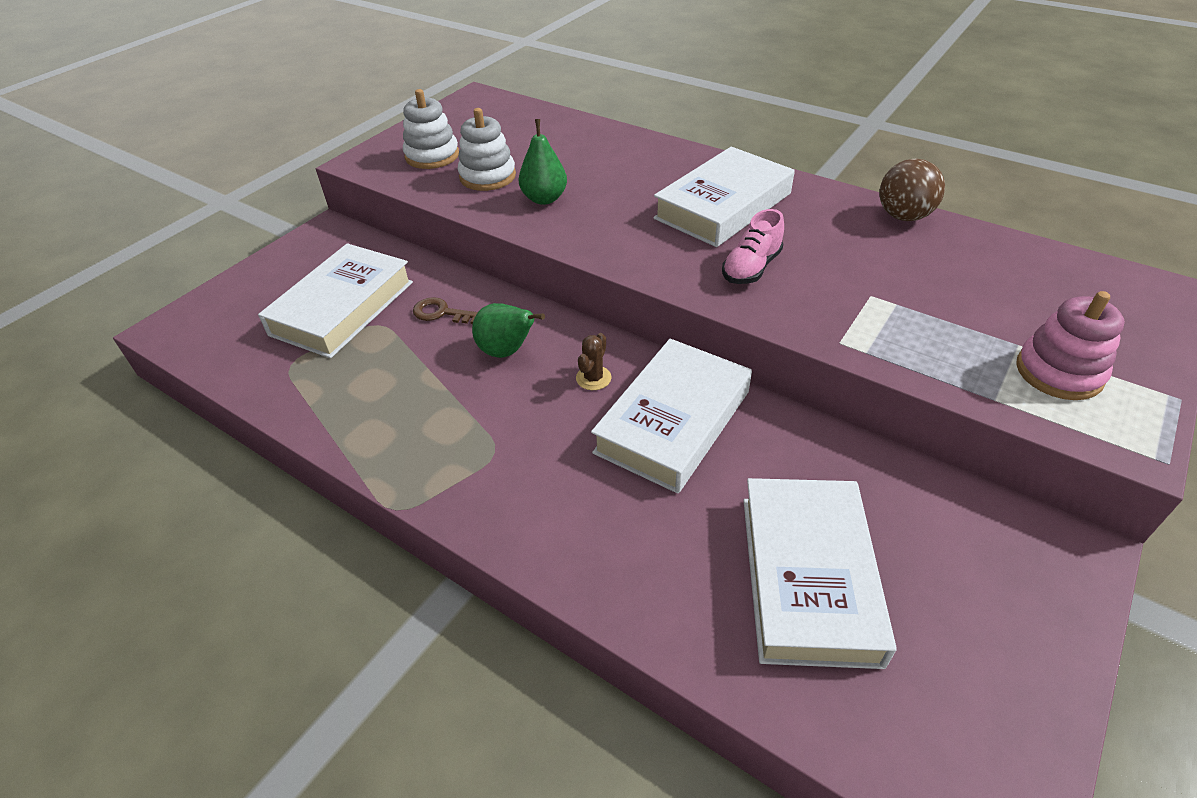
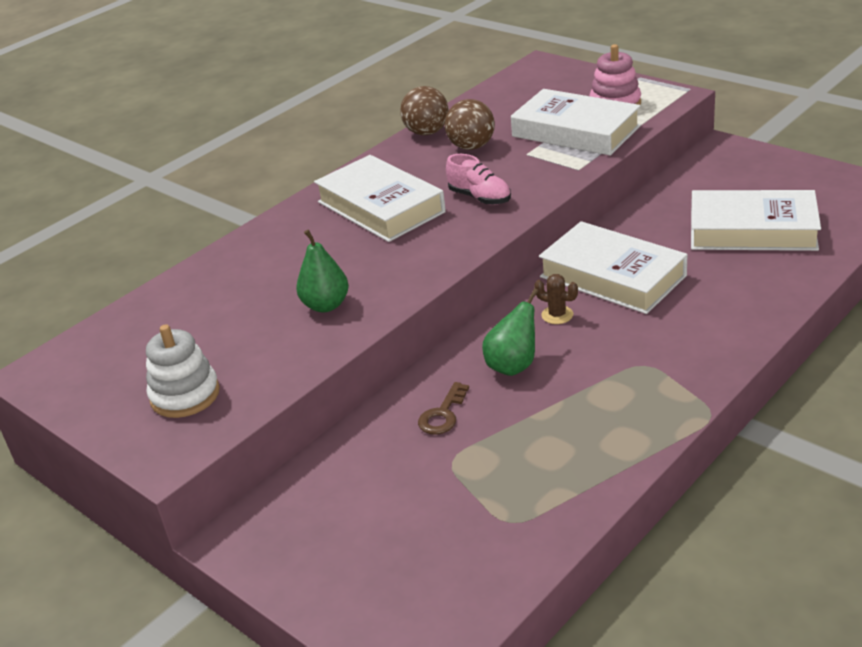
camera: 80 degrees left, 10 degrees down
white book [258,243,413,358] -> white book moved to [511,89,641,156]
white stacking toy [458,108,516,191] -> none
none -> brown ball [445,99,495,150]

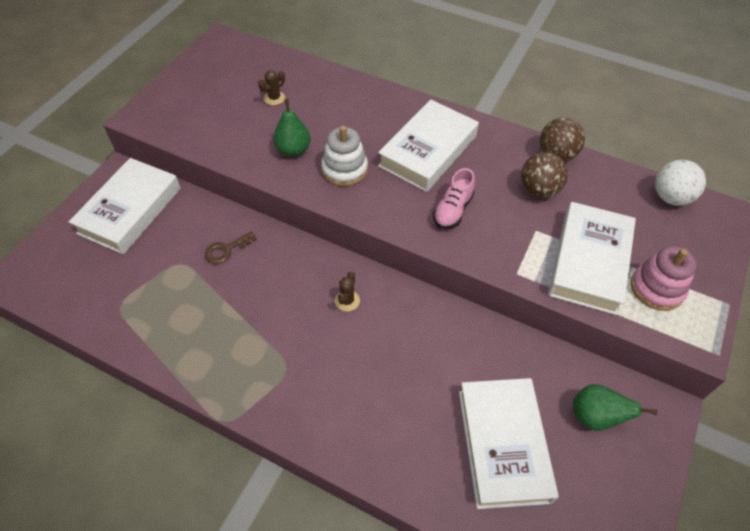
camera: 70 degrees right, 20 degrees up
white stacking toy [146,324,220,418] -> white stacking toy moved to [321,125,368,186]
brown key [418,382,469,435] -> brown key turned 45 degrees counterclockwise [205,231,257,264]
green pear [482,288,539,376] -> green pear moved to [573,384,658,431]
white book [539,221,688,314] -> white book moved to [69,158,181,254]
none -> brown cactus [258,70,285,105]
none -> white ball [655,160,706,206]

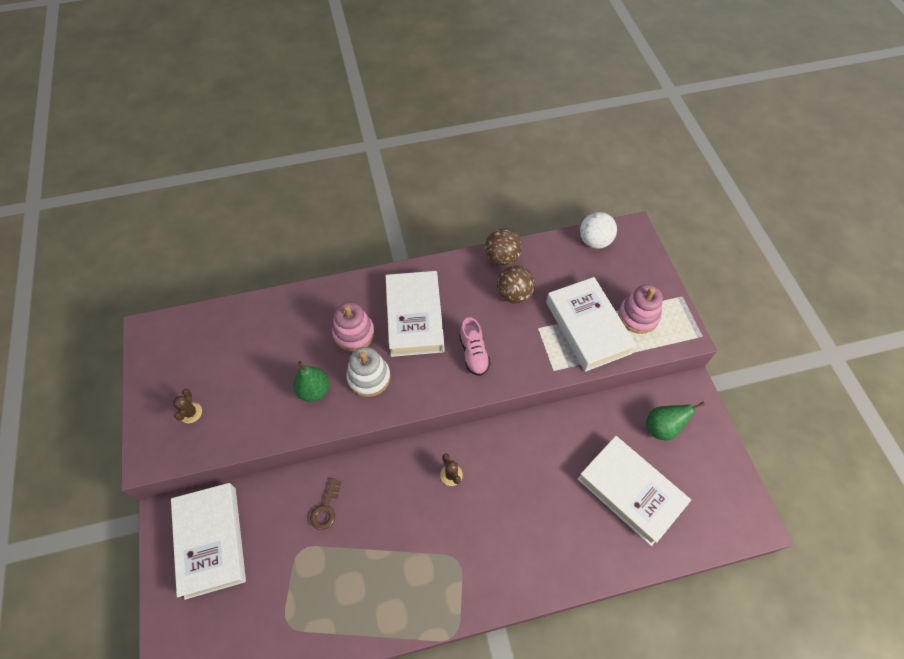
camera: 40 degrees left, 5 degrees up
brown cactus [258,70,285,105] -> brown cactus moved to [173,389,202,423]
none -> pink stacking toy [332,302,375,352]

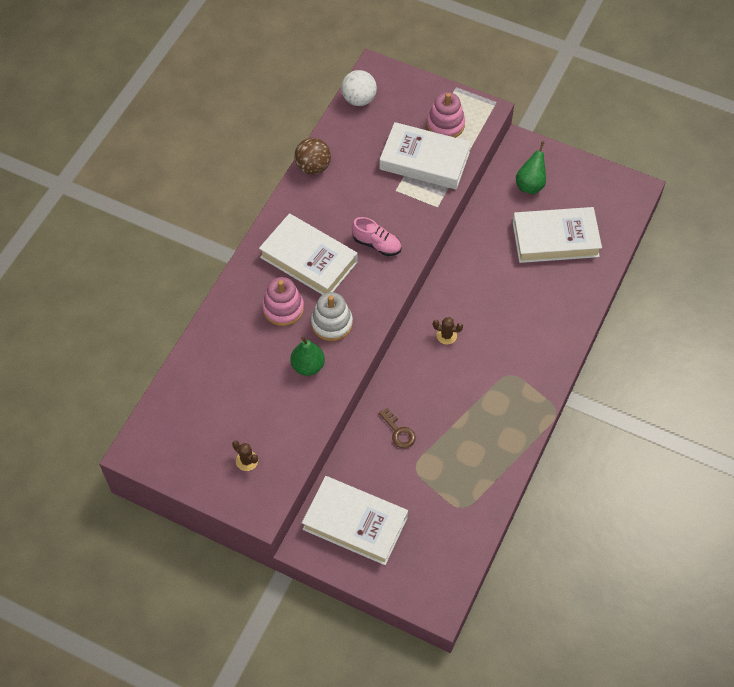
camera: 50 degrees left, 0 degrees up
brown ball [497,265,535,304] -> none

